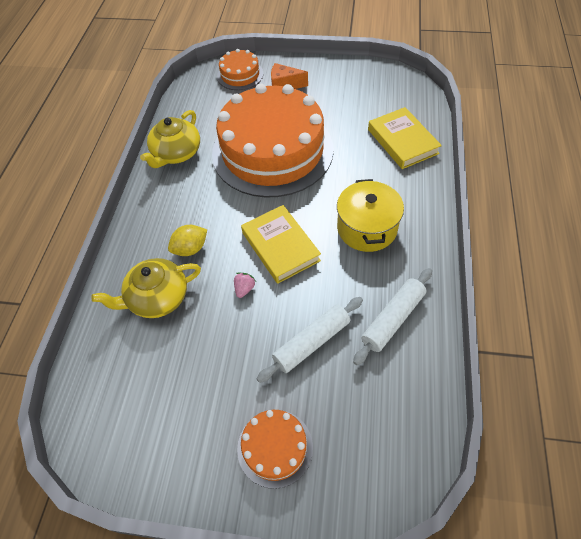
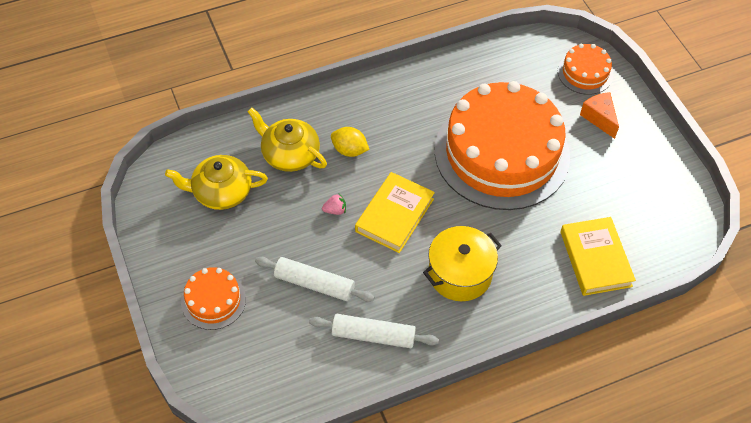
camera: 55 degrees right, 0 degrees up
yellow teapot [140,110,200,168] -> yellow teapot moved to [165,155,268,210]
yellow book [368,107,442,169] -> yellow book turned 45 degrees counterclockwise [560,217,636,296]

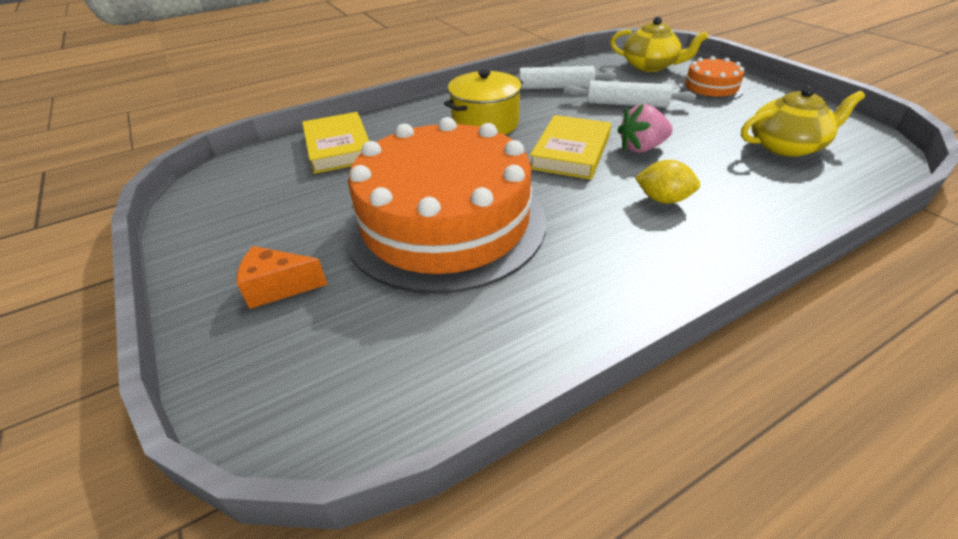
camera: 175 degrees right, 15 degrees down
yellow teapot [247,108,327,172] -> yellow teapot moved to [610,17,708,72]
pink strawberry [322,193,346,215] -> pink strawberry [617,104,673,152], size x1.83
orange cake [558,44,613,95] -> none
orange cheese [580,92,619,139] -> orange cheese turned 120 degrees clockwise [237,246,328,309]

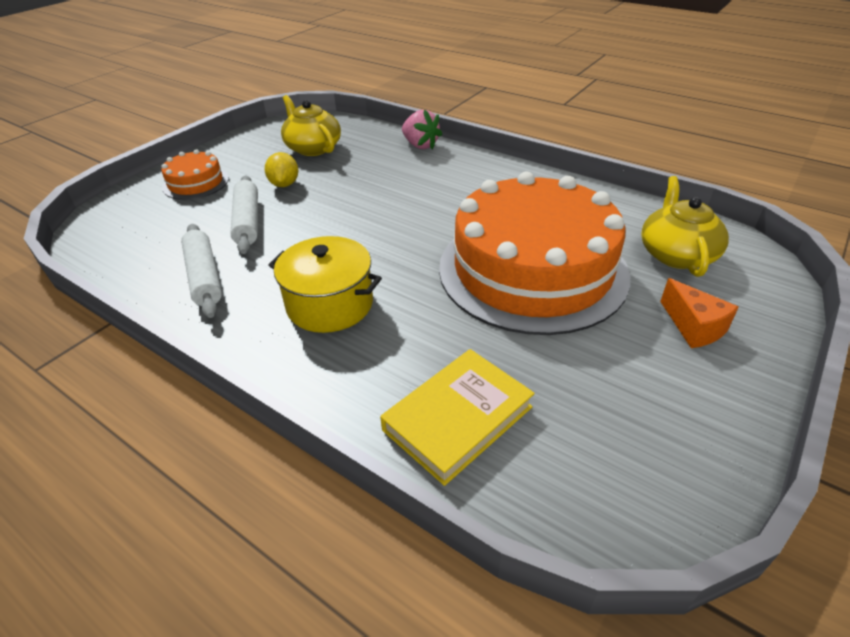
camera: 115 degrees left, 0 degrees up
yellow book [530,115,611,179] -> none
yellow teapot [610,17,708,72] -> yellow teapot moved to [641,176,729,277]
pink strawberry [617,104,673,152] -> pink strawberry moved to [402,109,443,149]
yellow lemon [635,160,700,204] -> yellow lemon moved to [265,152,298,187]

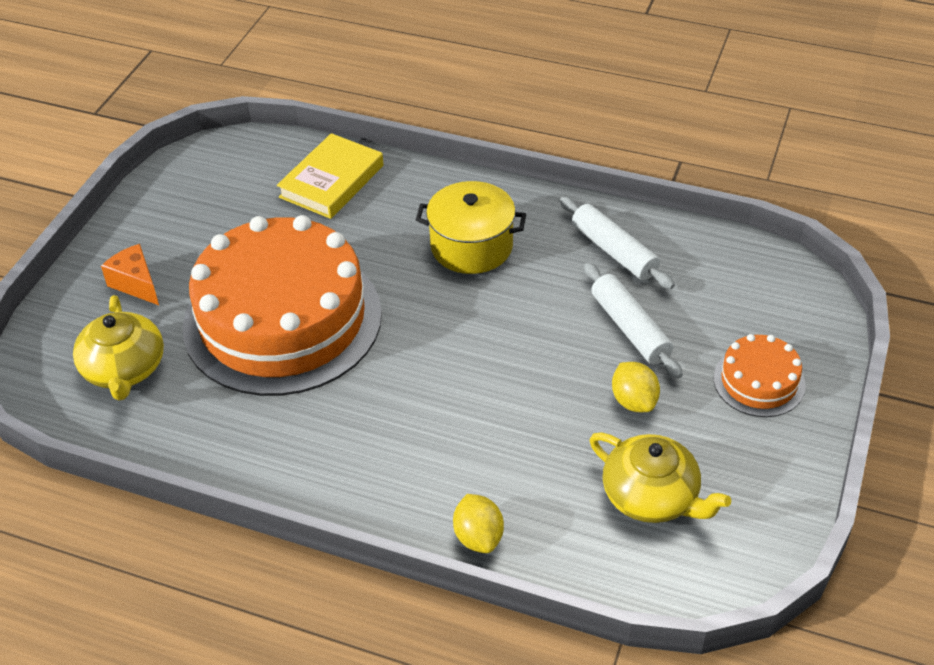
camera: 165 degrees right, 5 degrees up
pink strawberry [402,109,443,149] -> yellow lemon [453,494,504,553]

